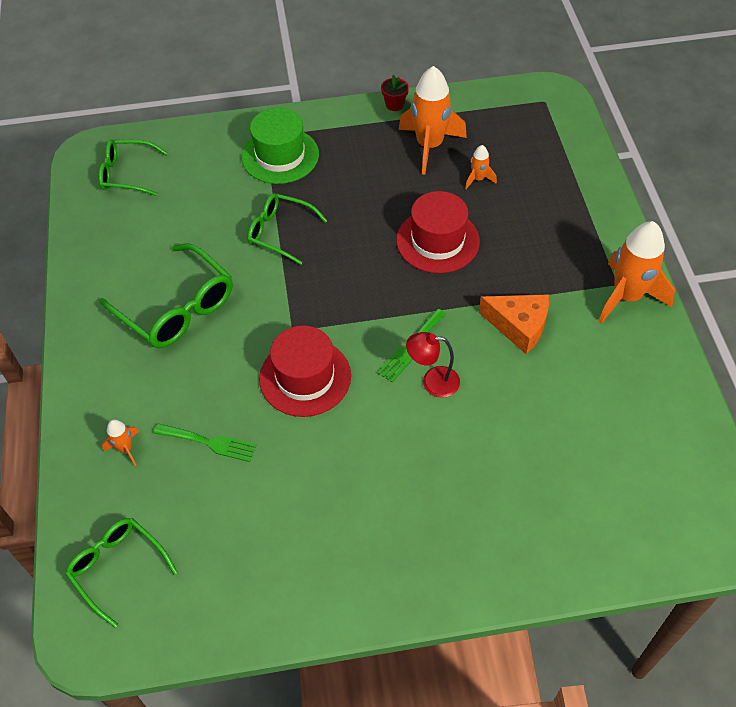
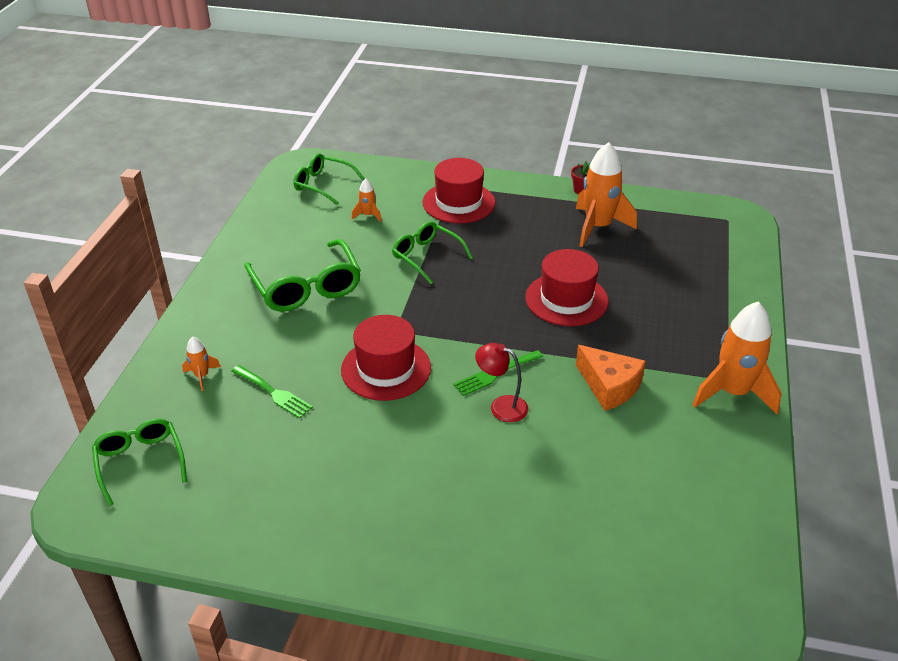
camera: 20 degrees right, 15 degrees down
green hat [242,108,319,184] -> red hat [423,158,495,223]
orange rocket [465,145,497,189] -> orange rocket moved to [351,178,382,222]

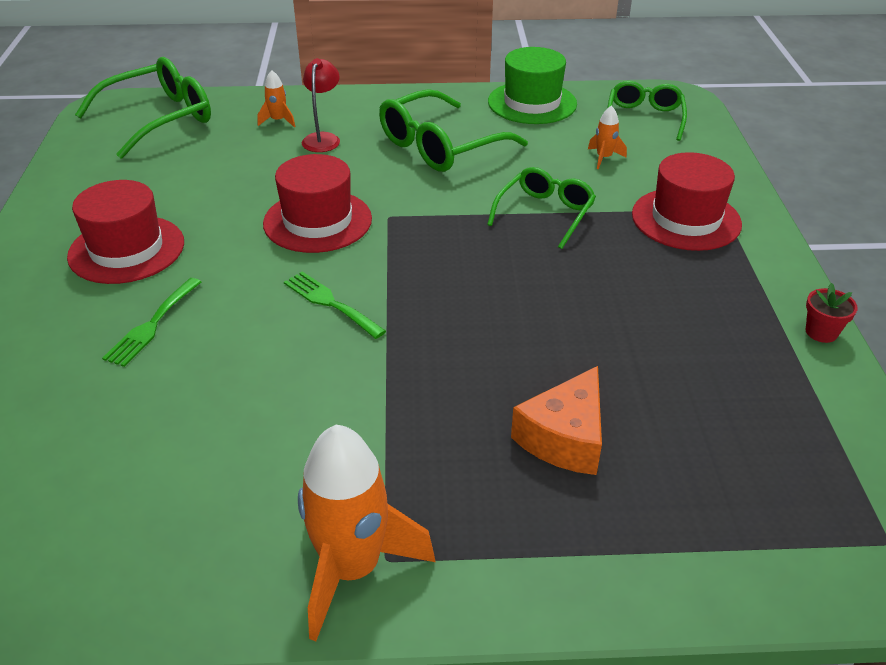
camera: 75 degrees right, 0 degrees up
green glasses [92,419,187,506] -> green glasses [75,57,211,159], size x1.53
green fork [231,365,313,418] -> green fork moved to [102,278,201,367]
red lamp [475,343,528,422] -> red lamp moved to [302,58,340,152]
red hat [525,249,609,326] -> red hat moved to [67,180,184,284]
orange rocket [576,142,637,247] -> none
orange cheese [576,345,646,411] -> orange cheese moved to [511,366,602,475]
none -> green hat [488,47,577,124]

